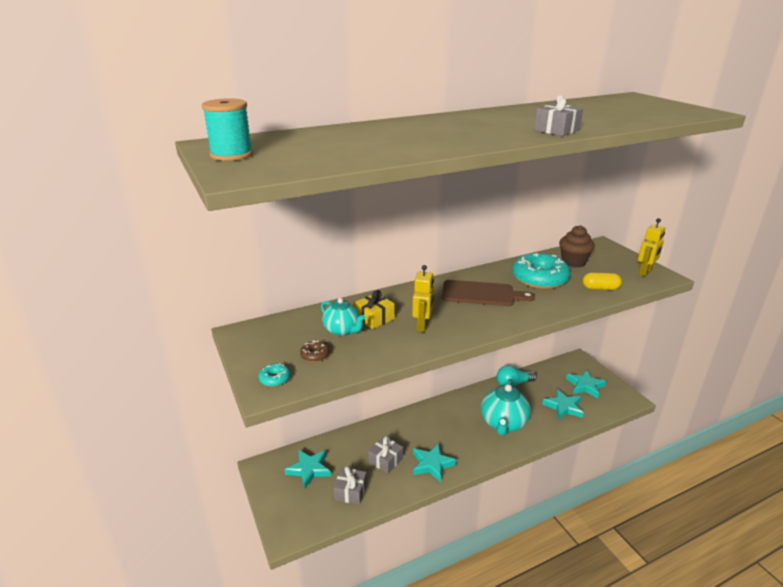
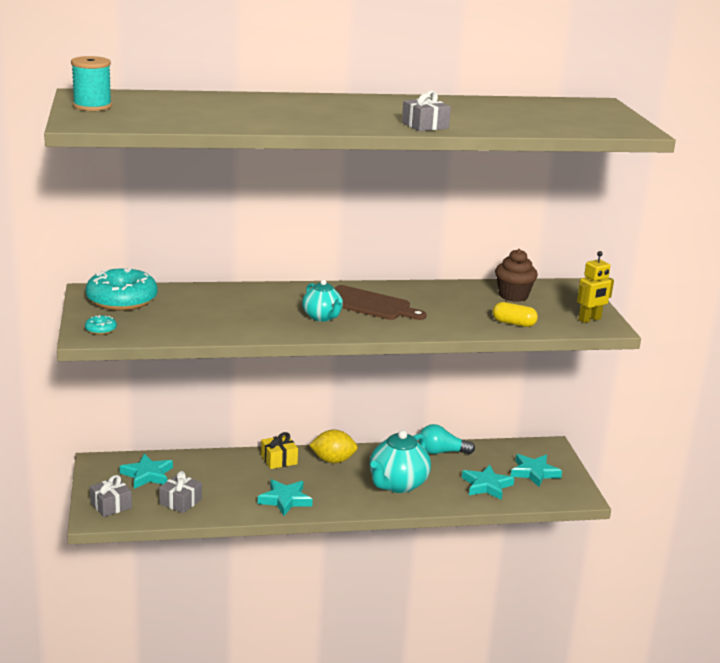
camera: 15 degrees right, 5 degrees down
brown donut [300,340,330,362] -> none
turquoise teapot [321,298,366,336] -> turquoise teapot moved to [302,279,343,322]
yellow gift [354,290,395,329] -> yellow gift moved to [261,432,298,469]
grey gift [368,436,403,474] -> grey gift moved to [90,475,132,517]
yellow robot [412,265,434,332] -> none
turquoise donut [512,253,571,289] -> turquoise donut moved to [86,268,157,311]
none -> yellow lemon [309,430,358,463]

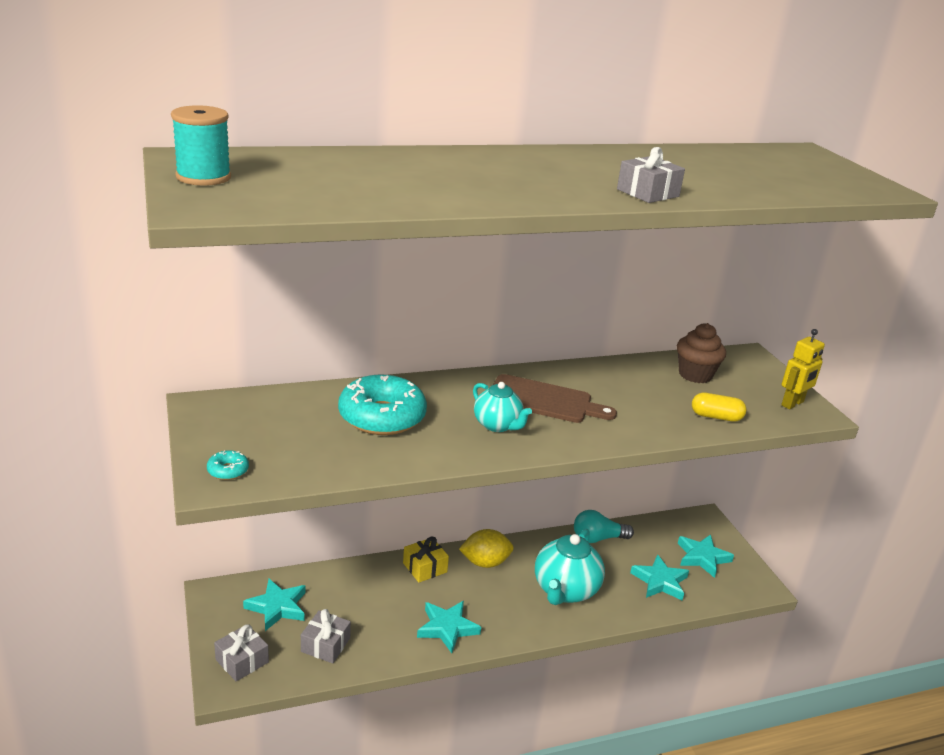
camera: 10 degrees left, 5 degrees up
turquoise donut [86,268,157,311] -> turquoise donut moved to [338,374,427,435]

